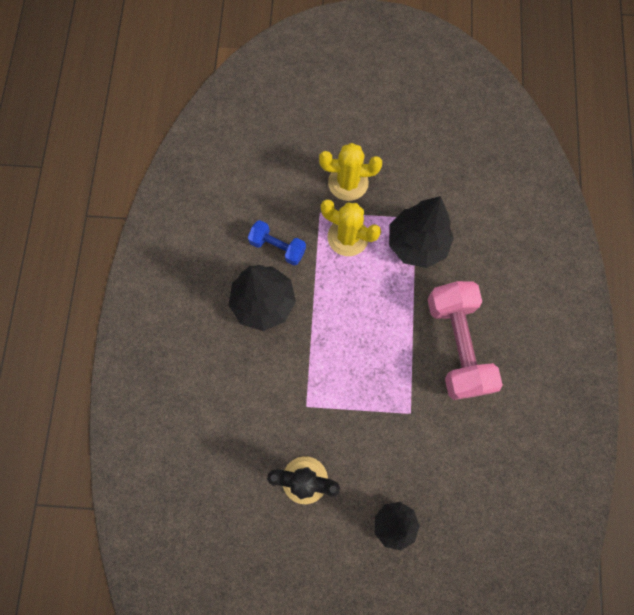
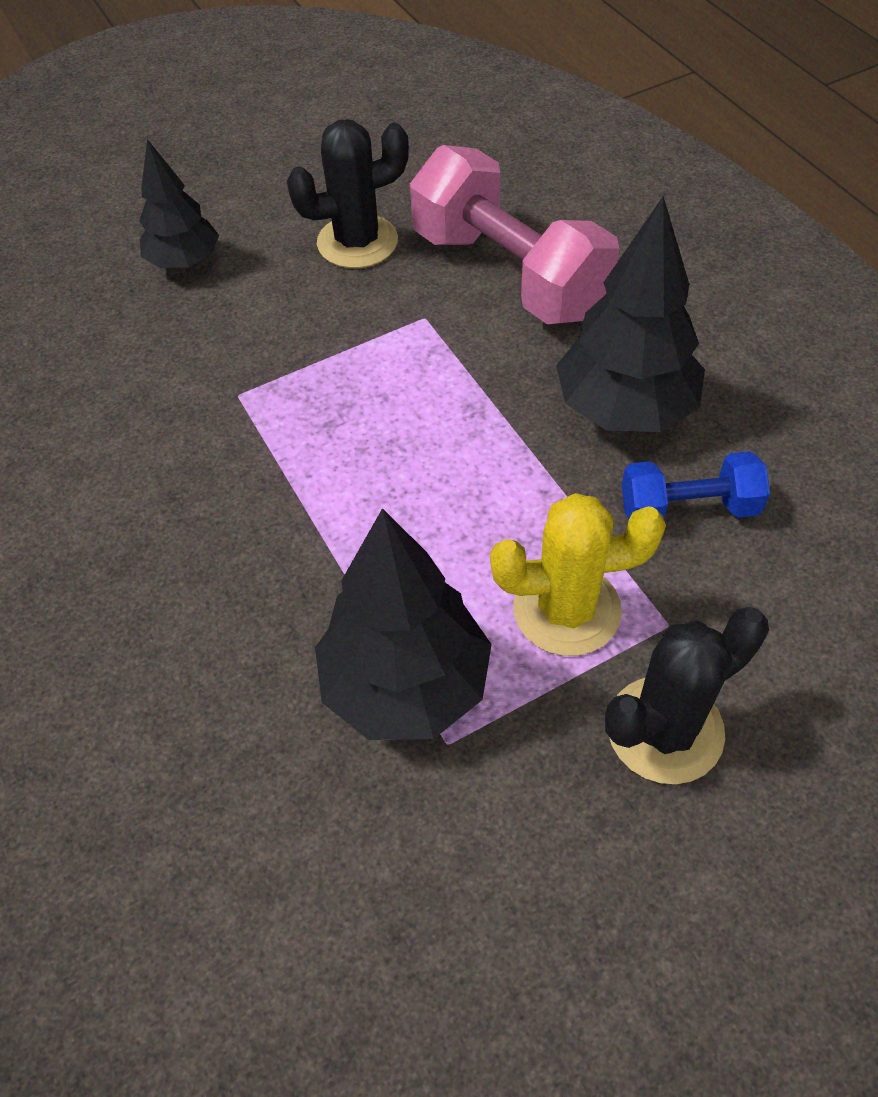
camera: 150 degrees right, 20 degrees down
yellow cactus [319,143,382,201] -> black cactus [605,607,769,784]
pink dumbbell [427,281,503,400] -> pink dumbbell moved to [410,145,619,324]

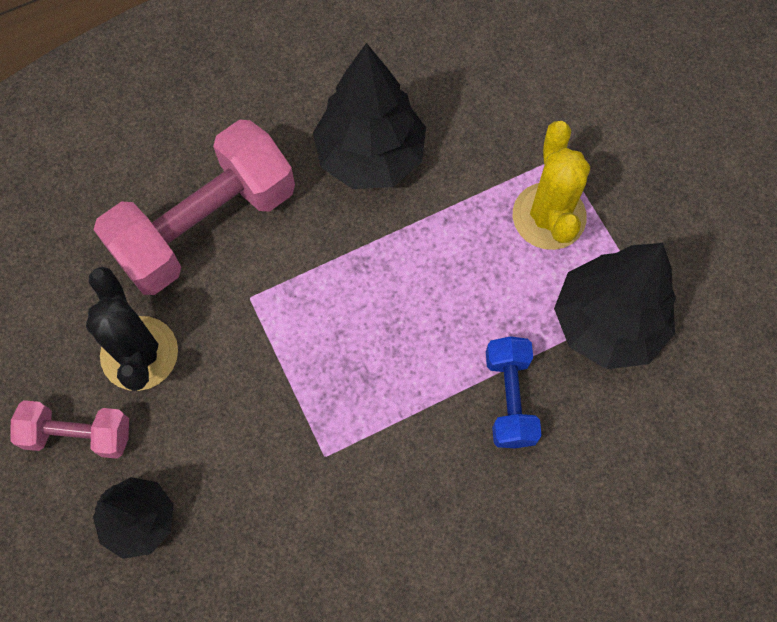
camera: 90 degrees left, 15 degrees up
black cactus [605,607,769,784] -> none
blue dumbbell [622,451,770,519] -> blue dumbbell moved to [486,336,542,448]
none -> pink dumbbell [10,400,129,459]

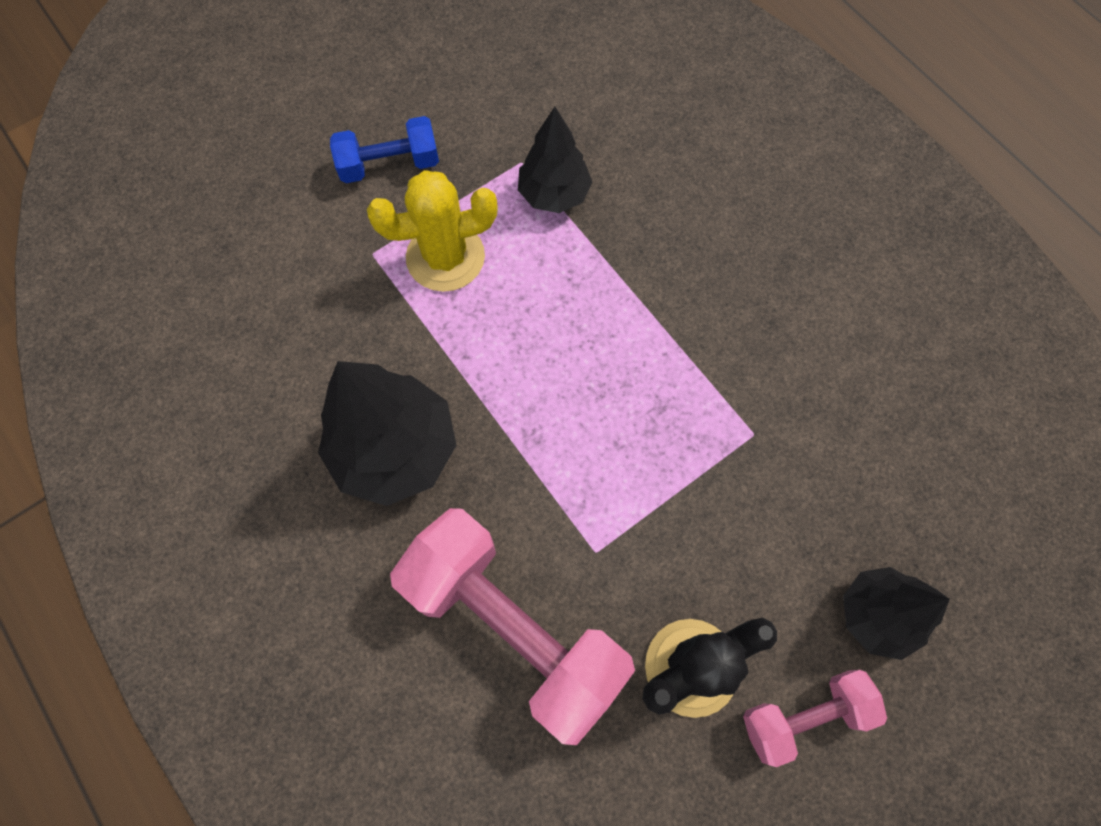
camera: 100 degrees left, 0 degrees up
pink dumbbell [10,400,129,459] -> pink dumbbell turned 75 degrees clockwise [743,670,887,767]
blue dumbbell [486,336,542,448] -> blue dumbbell moved to [330,116,439,183]
black tree [554,243,676,369] -> black tree [518,107,592,213], size x0.63

